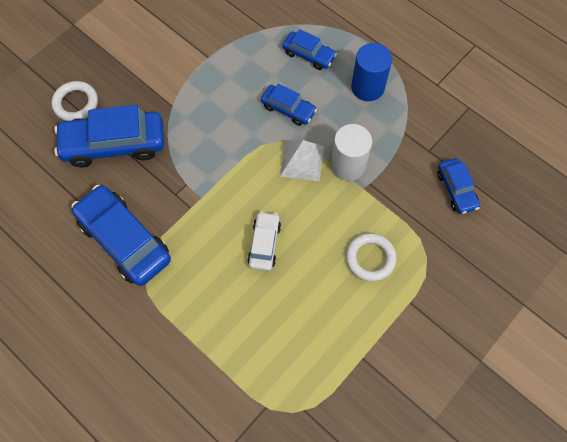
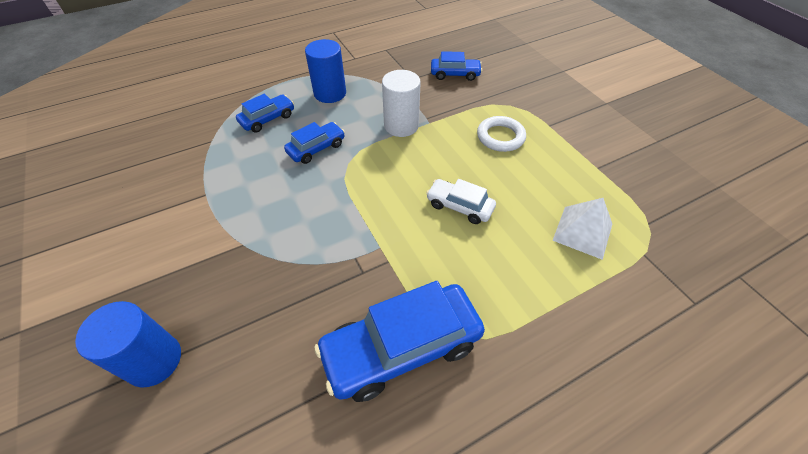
camera: 70 degrees left, 15 degrees down
white ring [51,81,98,121] -> blue cylinder [75,301,181,387]
blue car [54,105,164,167] -> none
white pyramid [280,140,324,181] -> white pyramid moved to [552,198,612,260]

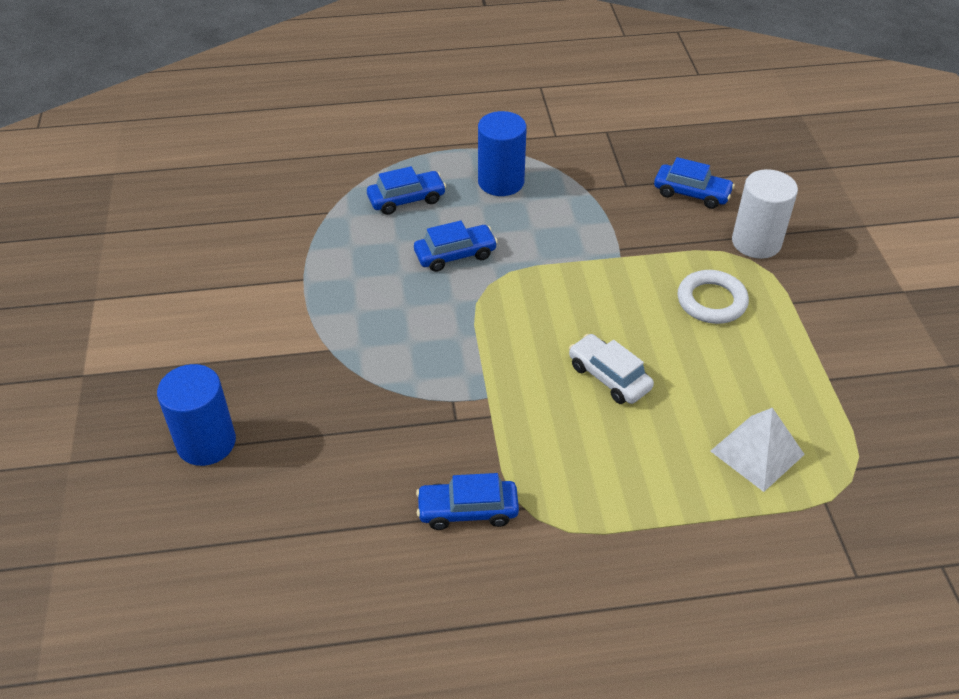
camera: 20 degrees right, 5 degrees down
blue car [314,281,485,402] -> blue car [416,473,519,530], size x0.54
white cylinder [382,70,421,137] -> white cylinder moved to [732,169,798,259]

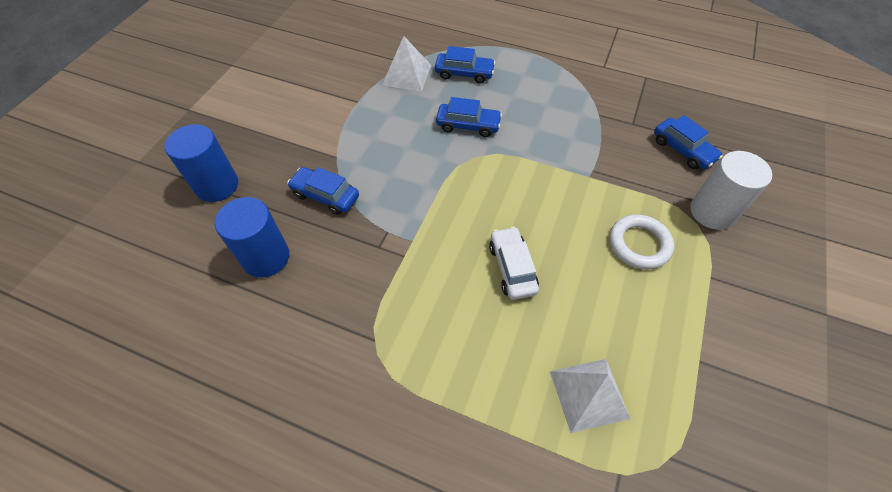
camera: 30 degrees right, 10 degrees up
blue car [416,473,519,530] -> blue car moved to [287,167,359,215]
blue cylinder [478,111,527,196] -> blue cylinder moved to [215,197,289,278]
none -> white pyramid [382,36,431,92]

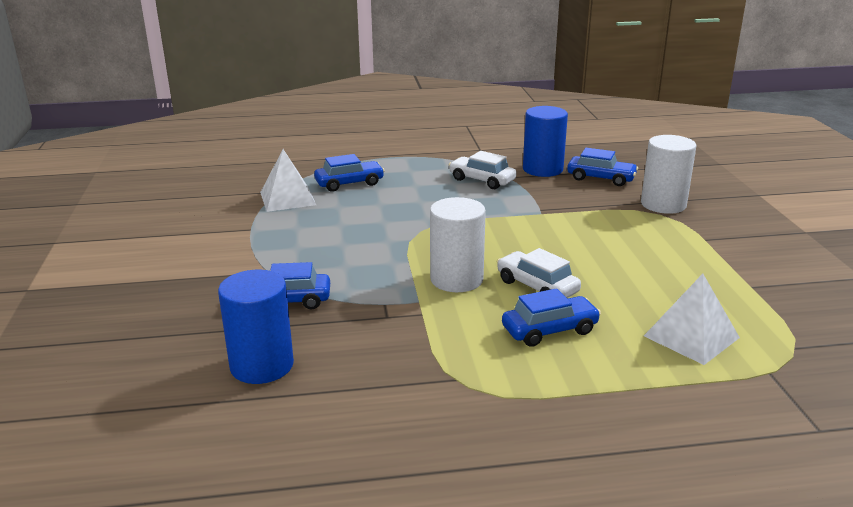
camera: 30 degrees left, 30 degrees down
blue cylinder [165,124,238,202] -> blue cylinder moved to [523,106,568,177]
blue car [436,97,502,137] -> blue car moved to [502,288,601,347]
white ring [610,214,674,269] -> none
none -> white cylinder [430,197,486,292]
none -> white car [449,151,517,189]

